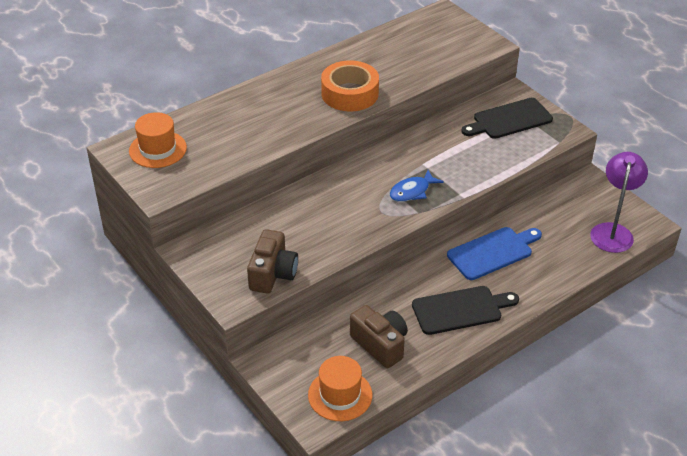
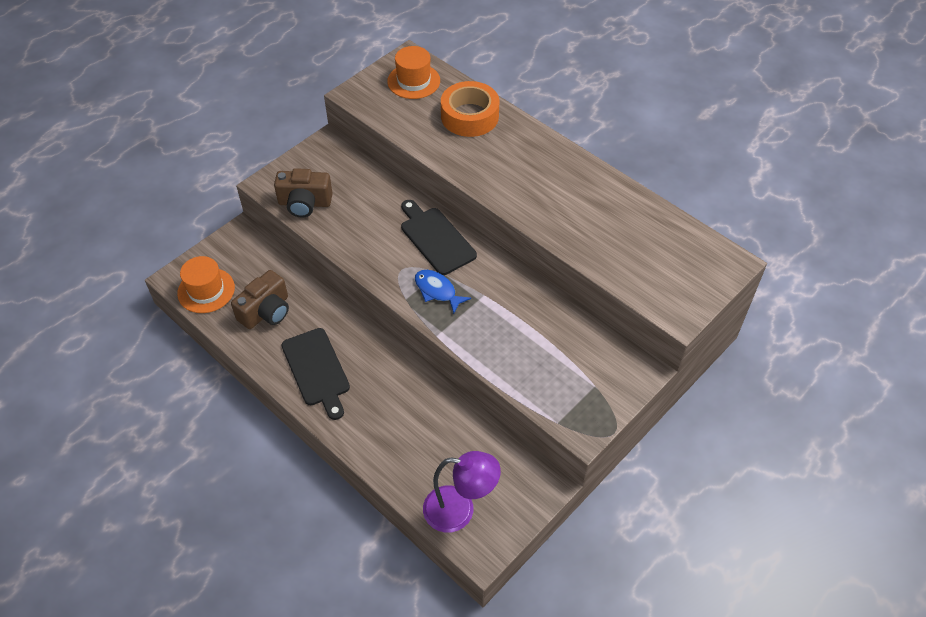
camera: 80 degrees right, 10 degrees up
orange tape [321,61,379,111] -> orange tape moved to [441,81,499,137]
blue cutting board [447,227,542,280] -> none
black cutting board [461,98,553,139] -> black cutting board moved to [401,200,477,275]

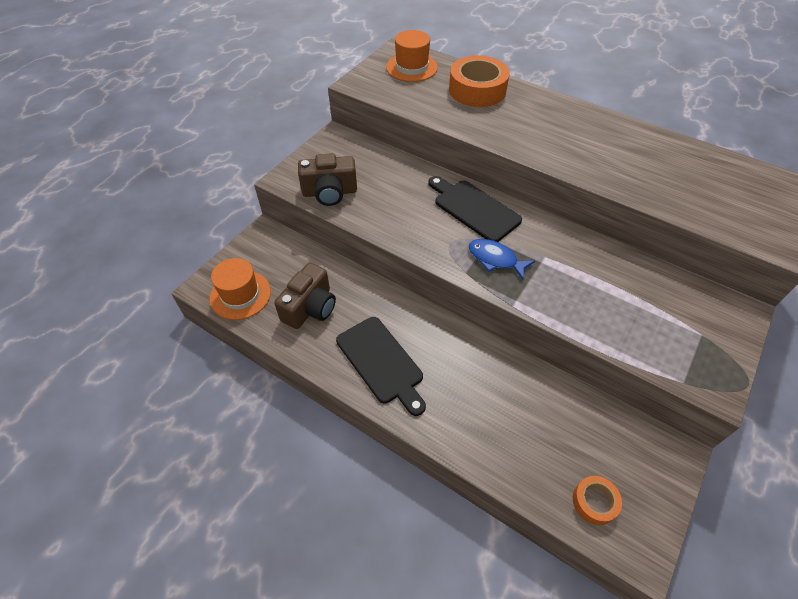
camera: 10 degrees left, 0 degrees up
purple lamp [423,451,501,533] -> orange tape [573,476,622,525]

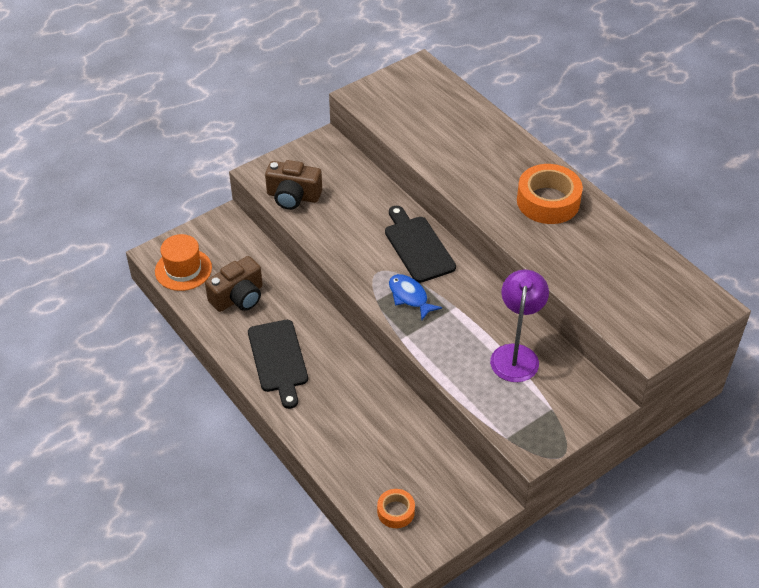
camera: 20 degrees right, 5 degrees down
orange hat [386,30,438,82] -> none
orange tape [449,55,510,107] -> orange tape moved to [517,164,583,224]
none -> purple lamp [490,270,549,382]

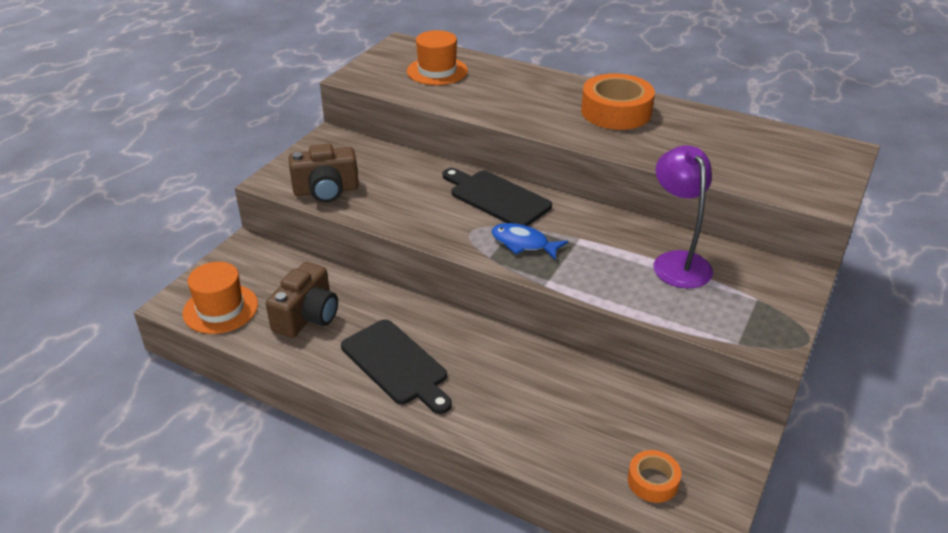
camera: 25 degrees left, 10 degrees down
none -> orange hat [407,30,468,85]

